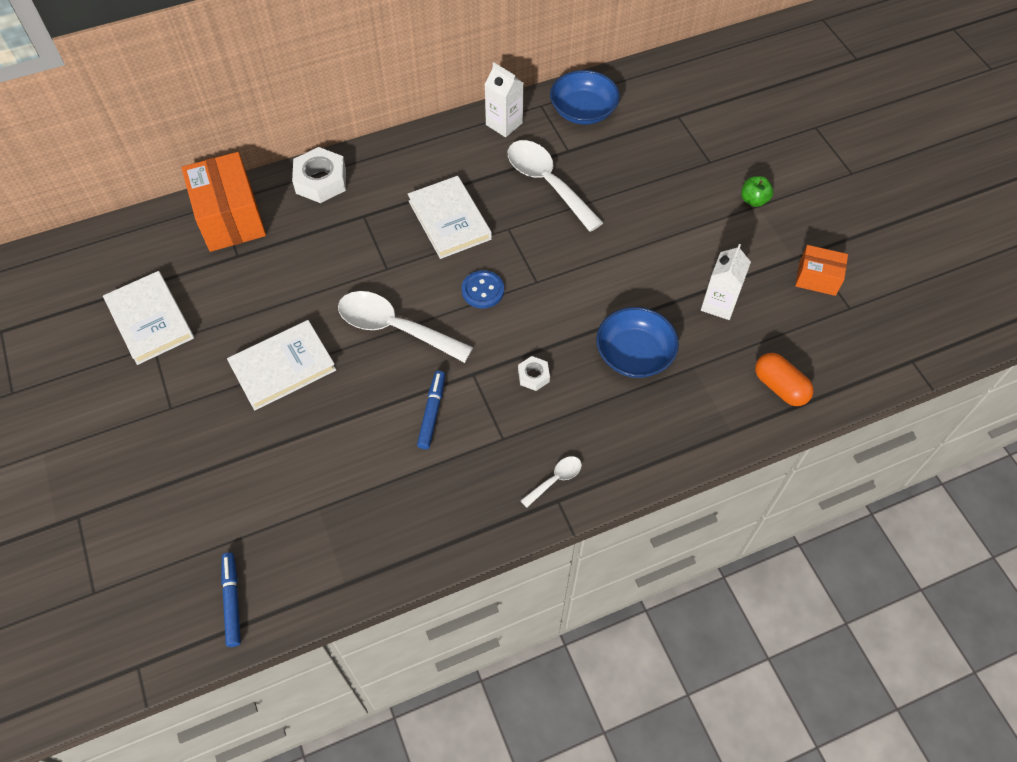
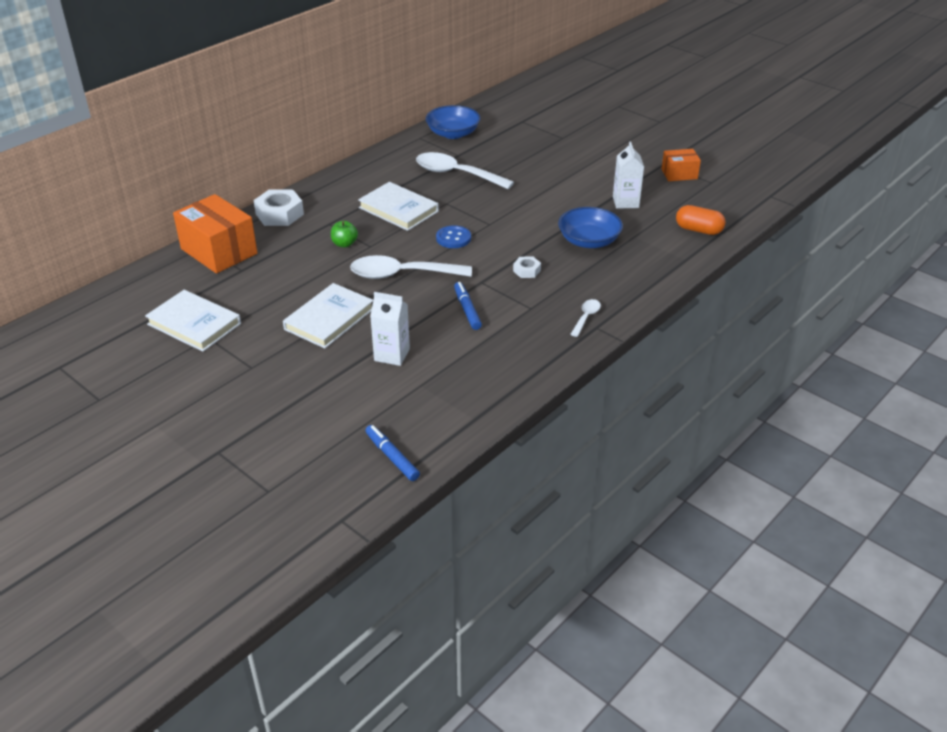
camera: 25 degrees left, 20 degrees down
white carton [484,63,524,137] -> white carton moved to [370,292,410,366]
green apple [741,176,773,207] -> green apple moved to [331,221,358,247]

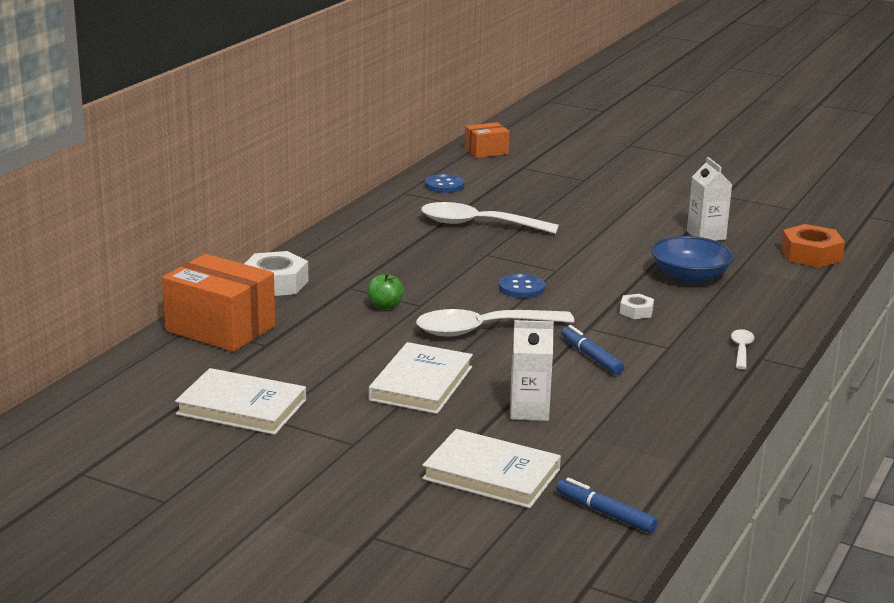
camera: 15 degrees left, 15 degrees down
white book [358,182,439,231] -> white book moved to [422,429,561,508]
blue bowl [426,105,481,139] -> blue button [425,174,465,193]
orange box [661,149,701,181] -> orange box moved to [465,122,509,158]
orange capsule [676,205,726,235] -> orange nut [781,224,845,267]

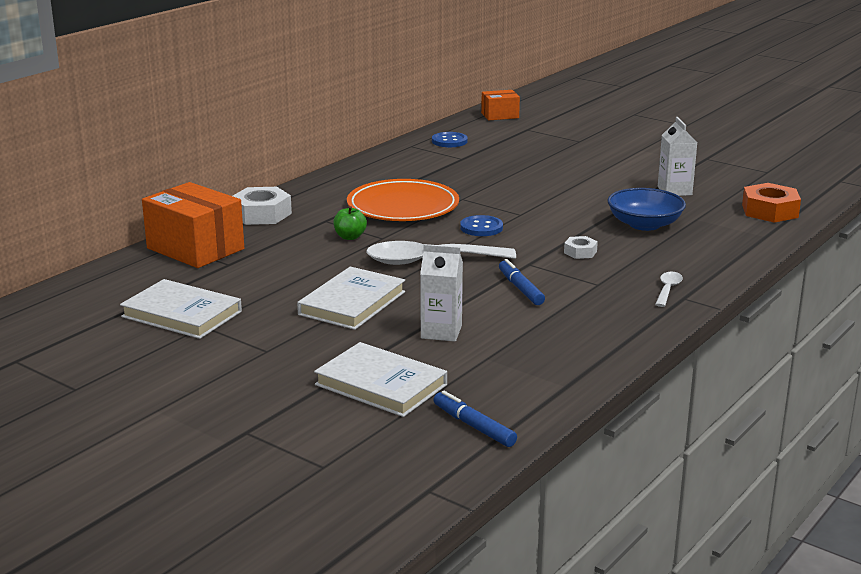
camera: 10 degrees right, 0 degrees up
white spoon [421,202,559,234] -> none
none -> orange plate [347,179,459,221]

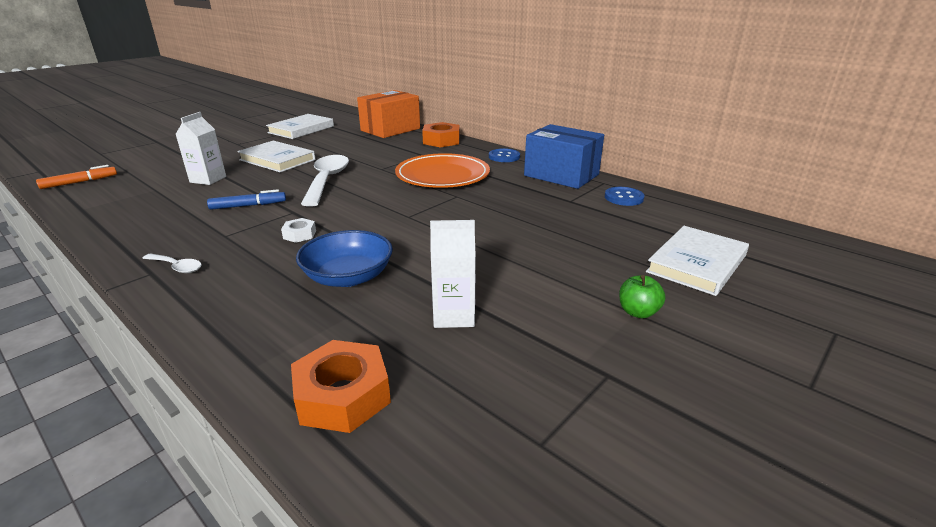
camera: 95 degrees right, 5 degrees up
white nut [233,187,292,225] -> orange nut [422,122,460,147]
white book [314,342,447,417] -> white book moved to [646,226,749,296]
green apple [333,206,367,240] -> green apple moved to [619,275,665,318]
blue marker [433,391,517,447] -> orange marker [36,165,117,189]
blue button [460,215,503,236] -> blue button moved to [489,148,520,162]
orange box [481,90,520,120] -> none
none -> blue box [524,124,604,189]

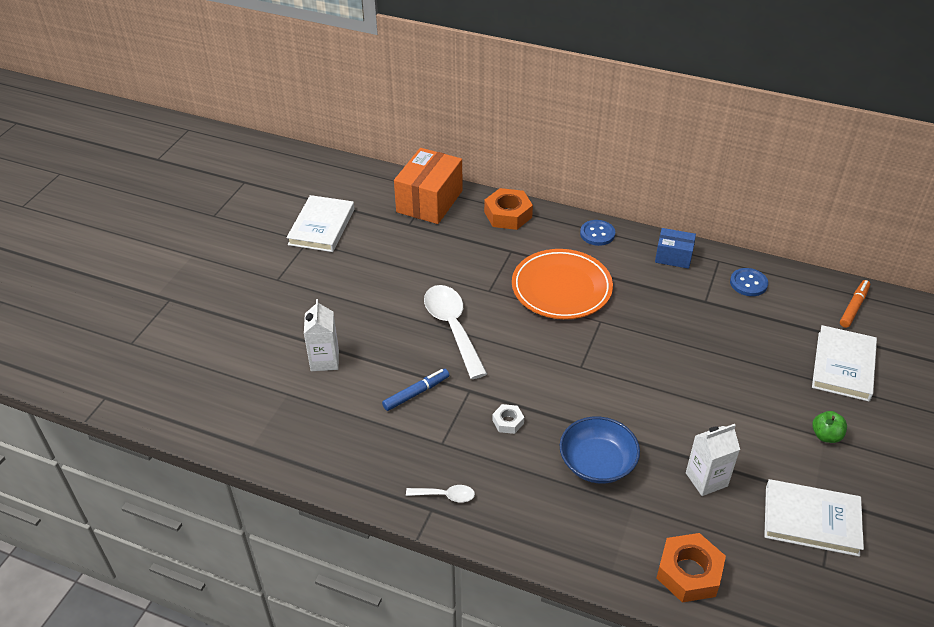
camera: 20 degrees left, 15 degrees up
orange marker [36,165,117,189] -> orange marker moved to [840,280,870,328]
white book [237,141,316,172] -> white book moved to [764,479,864,557]
blue box [524,124,604,189] -> blue box [655,228,696,269], size x0.55

